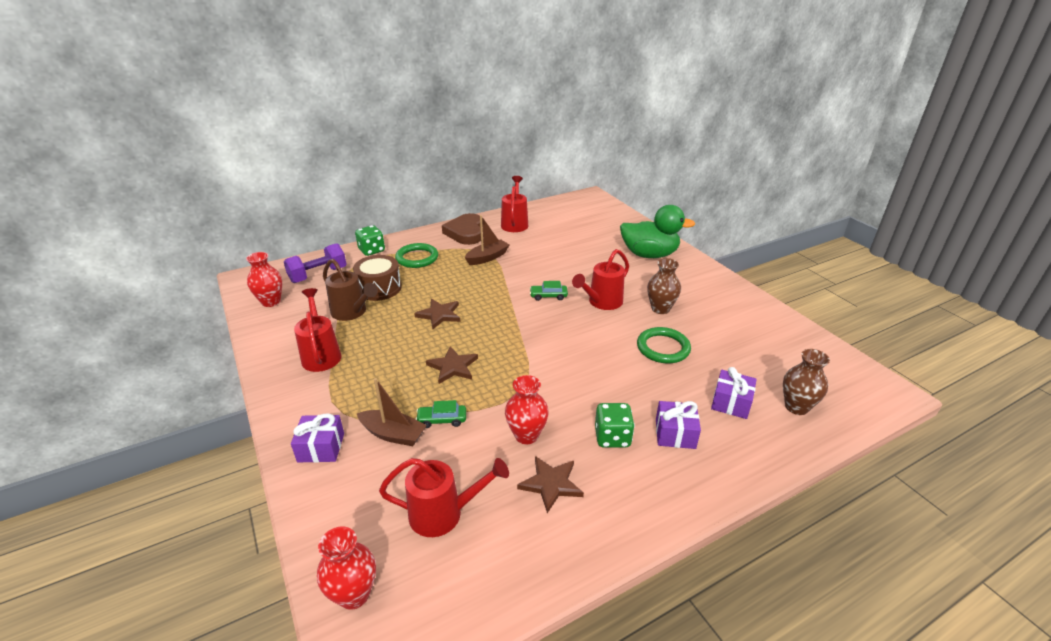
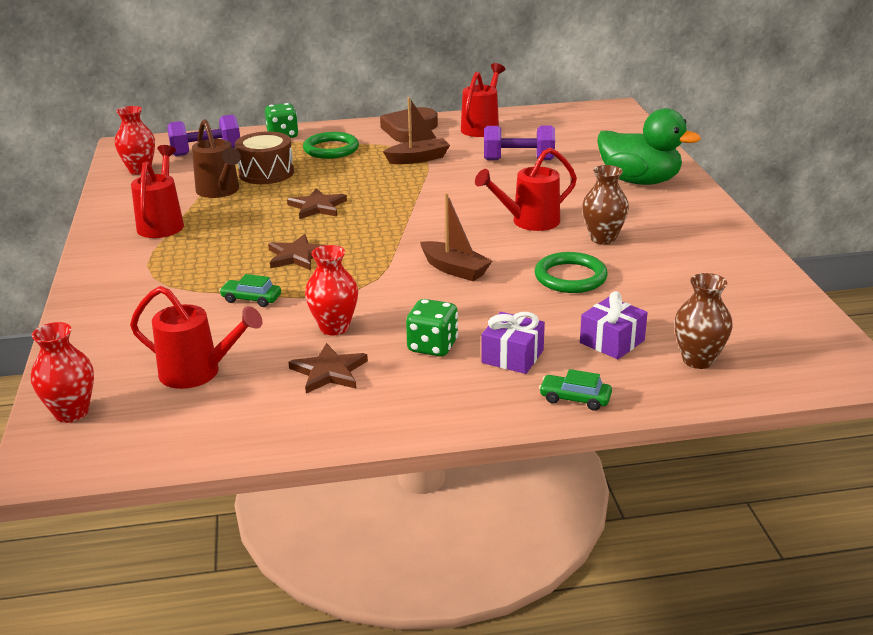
camera: 20 degrees right, 5 degrees down
purple gift [291,413,344,463] -> none
brown boat [357,378,427,446] -> brown boat moved to [420,193,492,281]
green car [530,281,568,301] -> green car moved to [539,369,612,411]
none -> purple dumbbell [484,126,555,160]

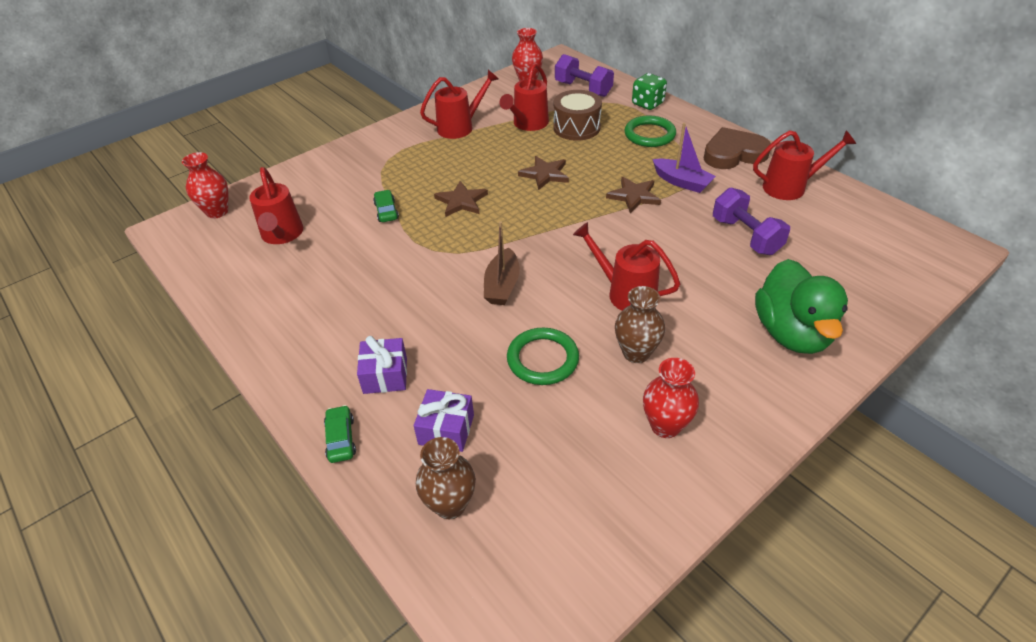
camera: 60 degrees right, 15 degrees up
brown watering can [192,119,241,198] -> red watering can [499,63,549,131]
brown star [288,343,368,394] -> brown star moved to [606,177,661,213]
red vase [305,245,358,335] -> red vase moved to [643,358,699,438]
brown boat [383,97,450,164] -> purple boat [652,123,716,193]
green dice [406,299,458,357] -> none

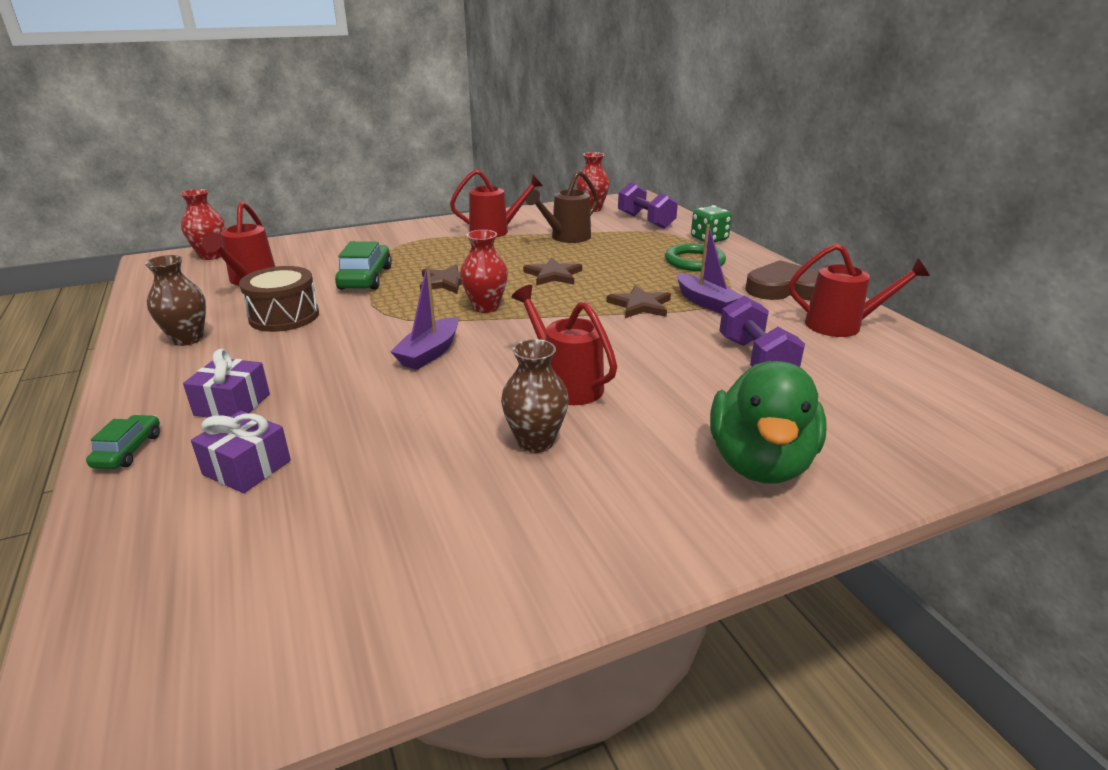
camera: 15 degrees right, 15 degrees down
green car [373,190,399,222] -> green car [335,241,392,290], size x1.74
brown vase [416,437,476,519] -> brown vase moved to [145,255,206,346]
brown boat [484,221,520,305] -> purple boat [391,265,458,370]
red watering can [499,63,549,131] -> brown watering can [526,170,598,243]
green ring [507,328,579,385] -> none
brown drum [553,90,602,141] -> brown drum moved to [239,266,319,332]
red vase [643,358,699,438] -> red vase moved to [460,230,508,313]

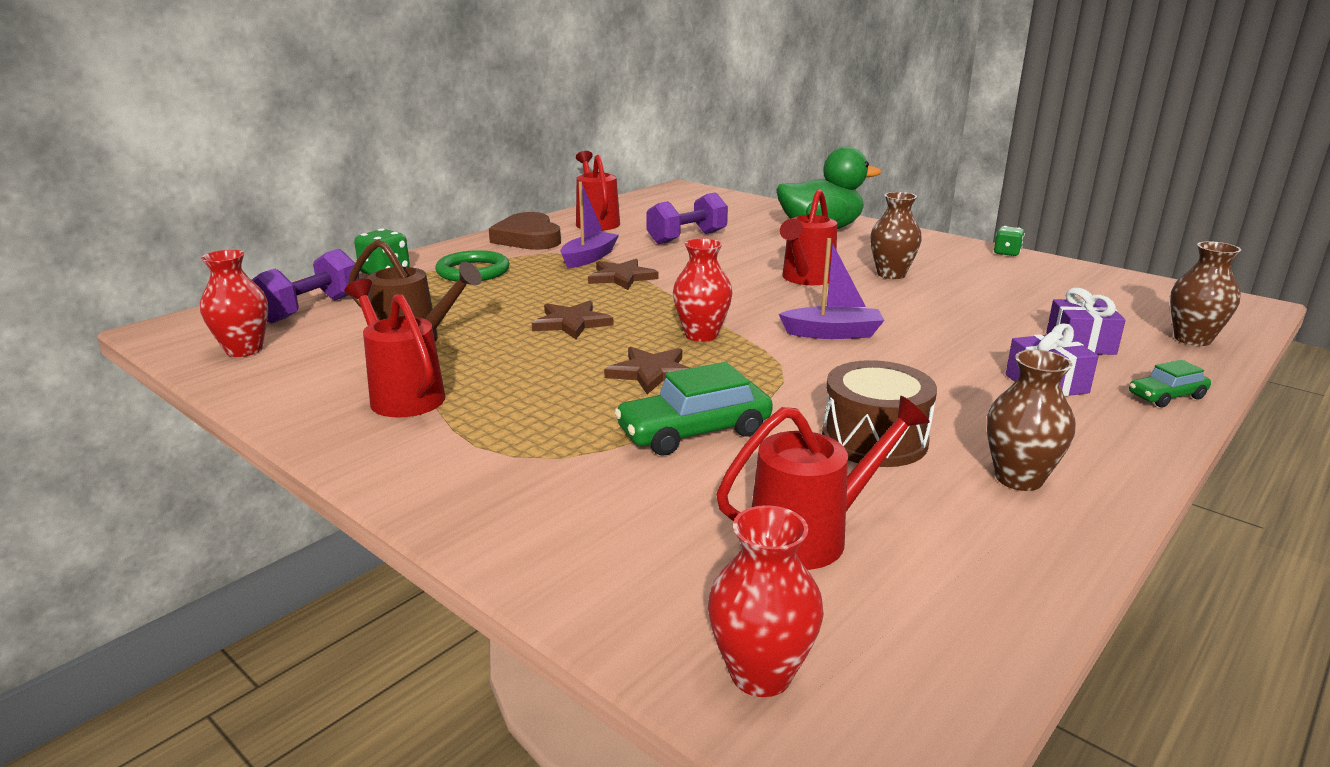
camera: 115 degrees left, 5 degrees down
none -> green dice [994,226,1025,256]
none -> brown vase [1170,241,1241,346]

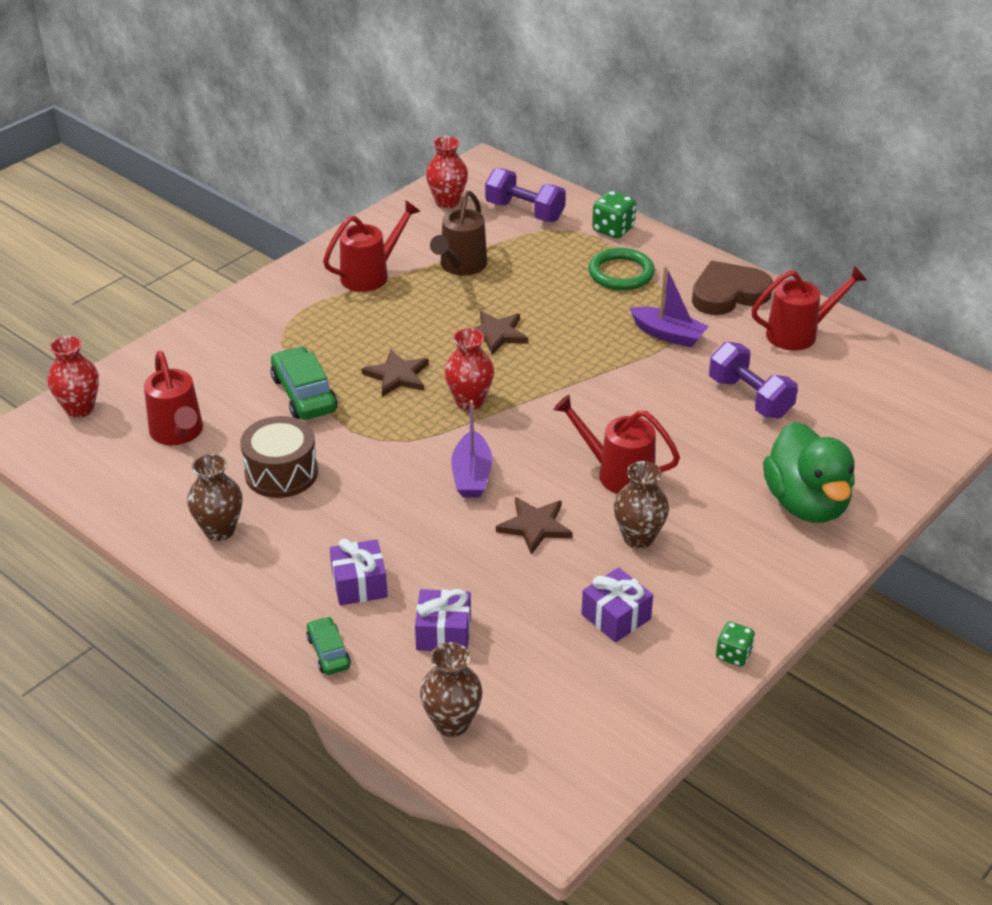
camera: 90 degrees right, 15 degrees up
brown star [588,259,659,290] -> brown star moved to [496,497,573,555]
none -> purple gift [581,567,653,642]

